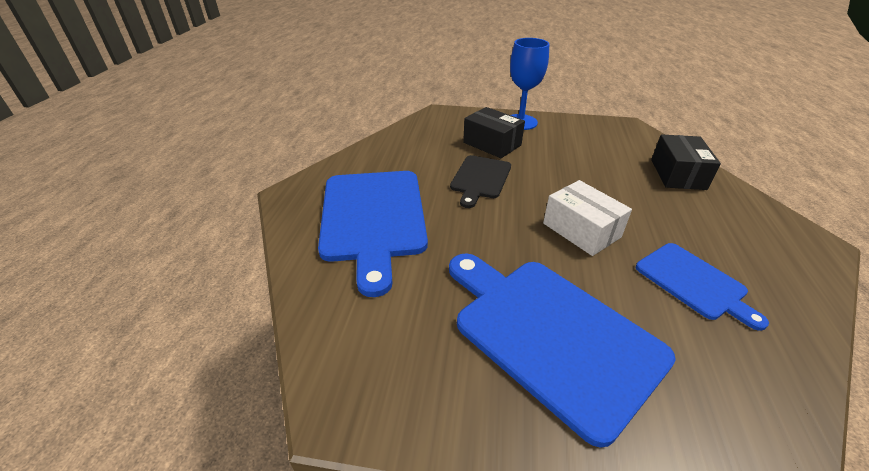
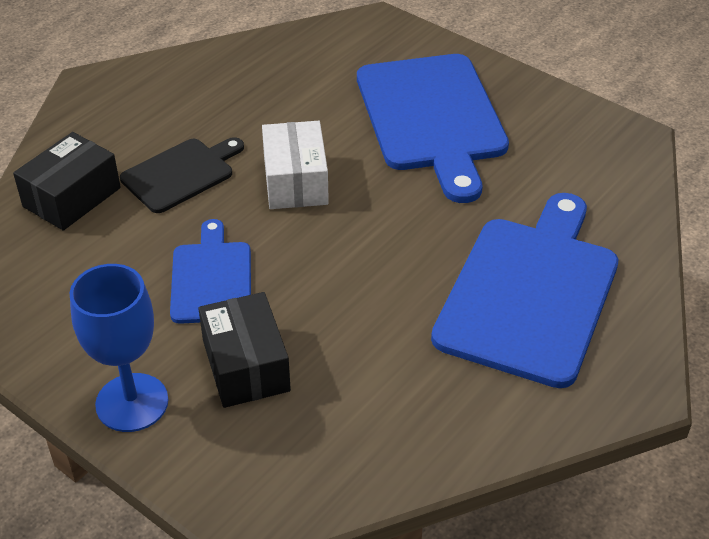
camera: 150 degrees left, 5 degrees up
black cutting board [450,155,511,208] -> black cutting board moved to [120,137,244,213]
blue cutting board [636,243,769,331] -> blue cutting board moved to [170,219,251,324]

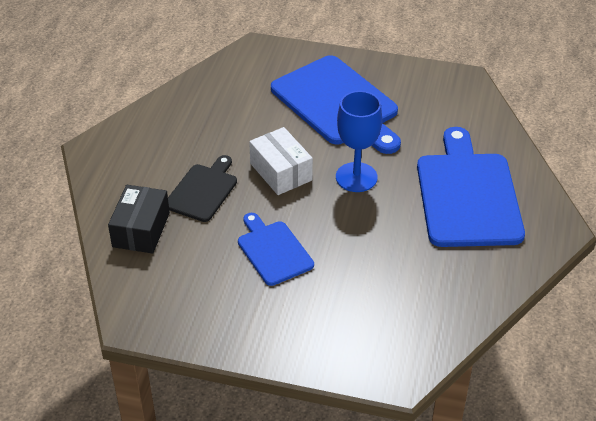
camera: 25 degrees left, 0 degrees up
blue goblet [70,264,168,432] -> blue goblet moved to [336,91,382,192]
black box [198,292,291,408] -> none

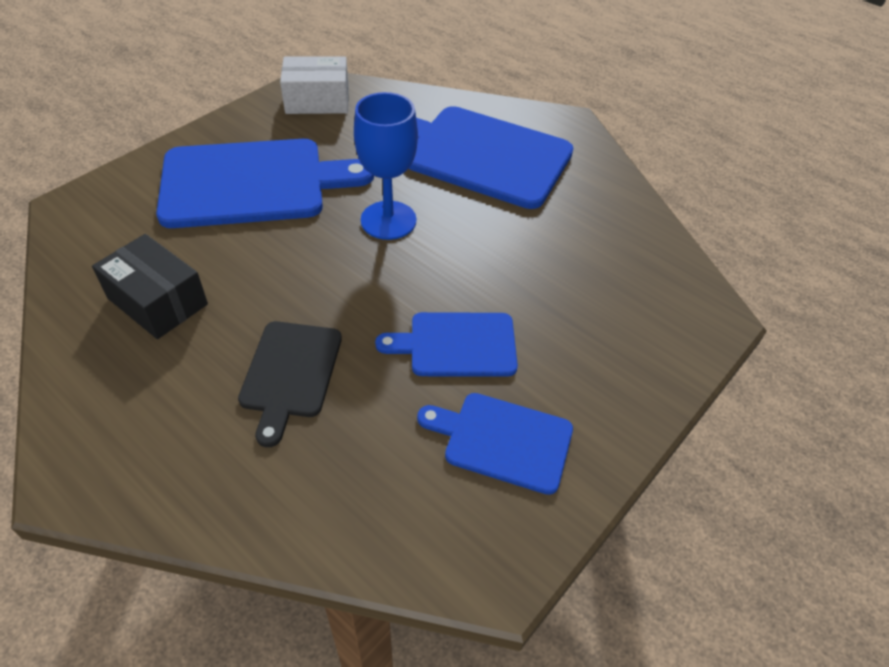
camera: 65 degrees left, 5 degrees up
black box [108,185,170,254] -> black box moved to [92,234,208,339]
black cutting board [168,155,237,222] -> black cutting board turned 135 degrees counterclockwise [238,321,342,447]
white box [249,127,313,195] -> white box moved to [280,56,349,114]
none -> blue cutting board [417,393,573,495]

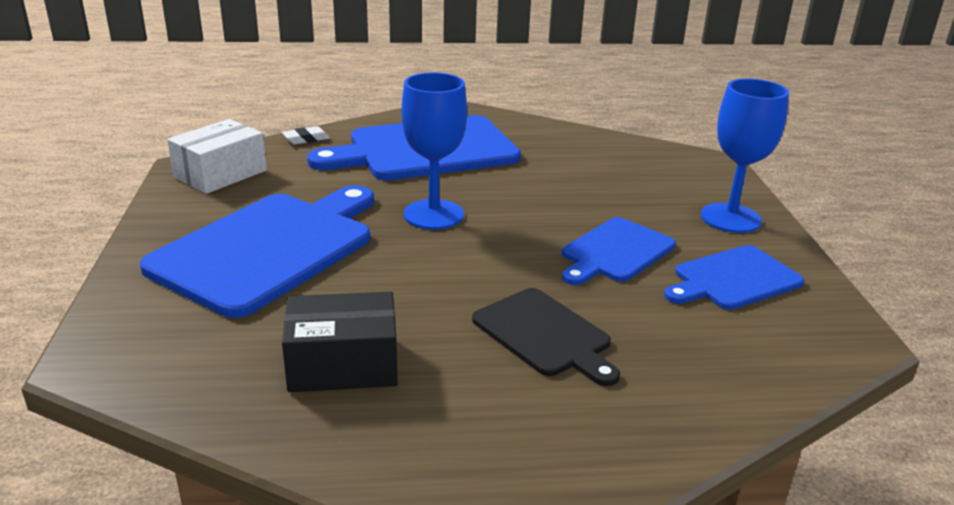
camera: 45 degrees left, 20 degrees down
none -> white eraser [282,126,330,145]
none -> blue goblet [701,79,789,233]

